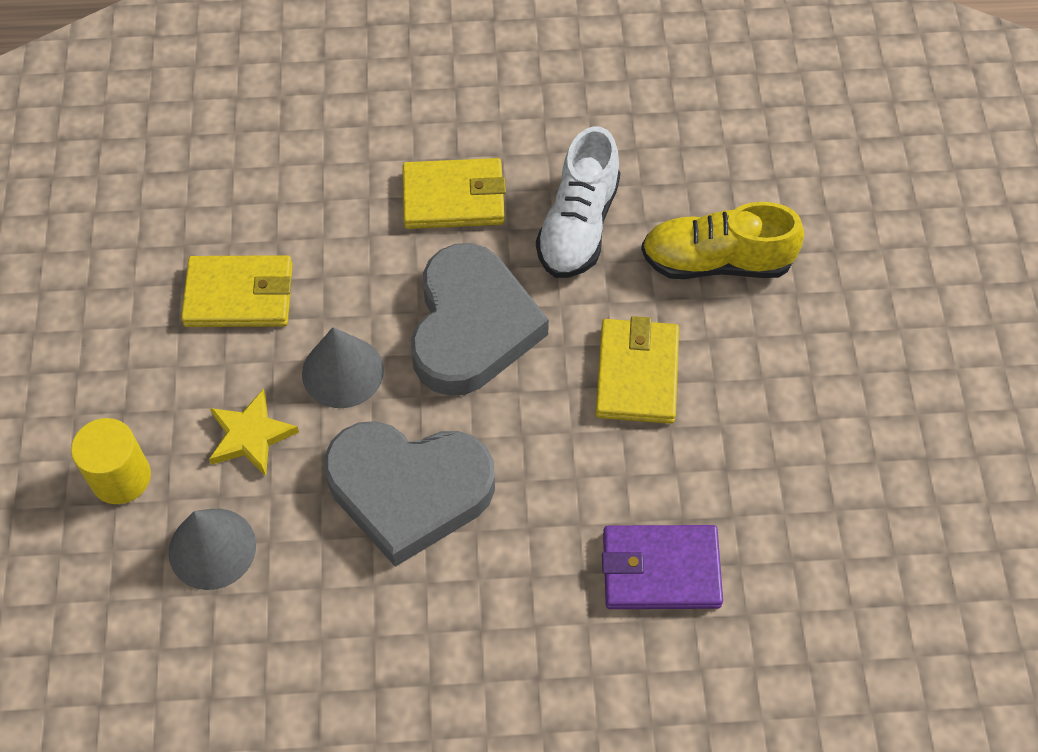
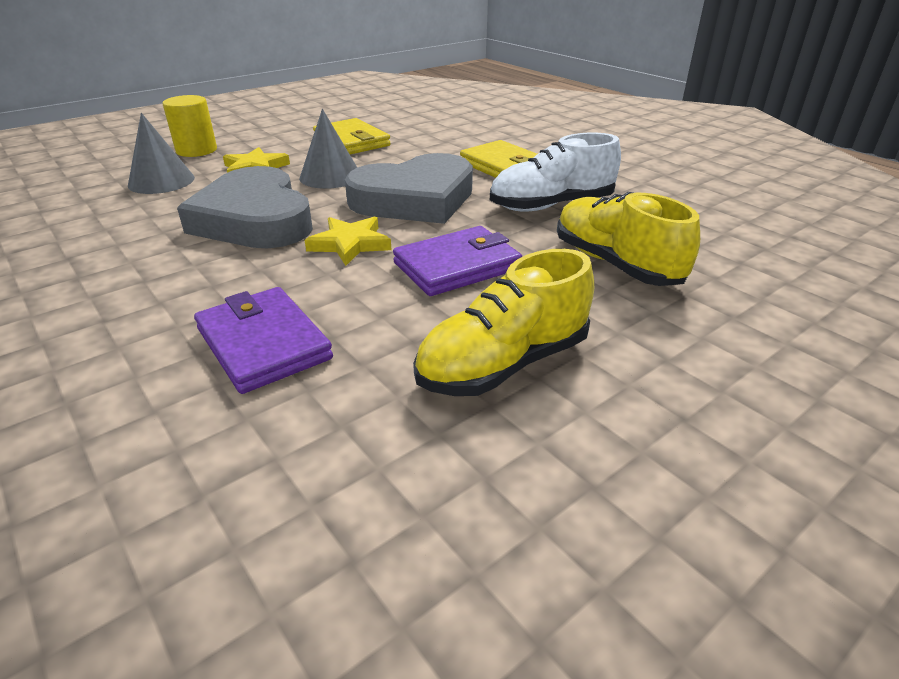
camera: 55 degrees right, 25 degrees down
yellow wallet [595,316,679,424] -> purple wallet [393,226,522,296]
none -> yellow star [304,216,392,266]
none -> yellow shoe [413,249,594,396]

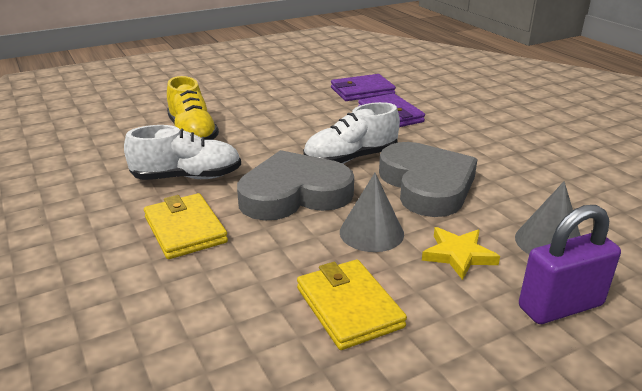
camera: 170 degrees left, 5 degrees down
yellow cylinder [162,95,217,157] -> purple padlock [519,205,621,324]
yellow star [304,216,392,266] -> white shoe [303,102,400,164]
purple wallet [393,226,522,296] -> purple wallet moved to [331,74,396,101]
yellow shoe [413,249,594,396] -> none

